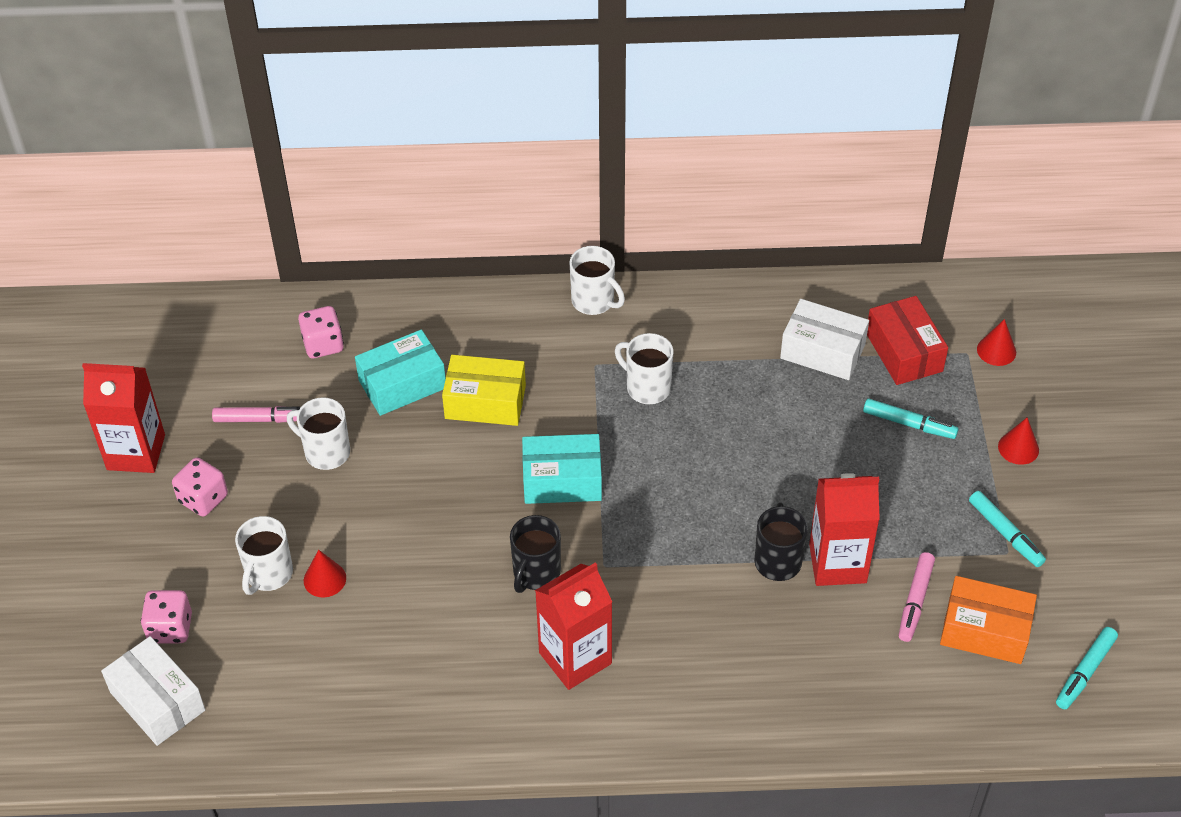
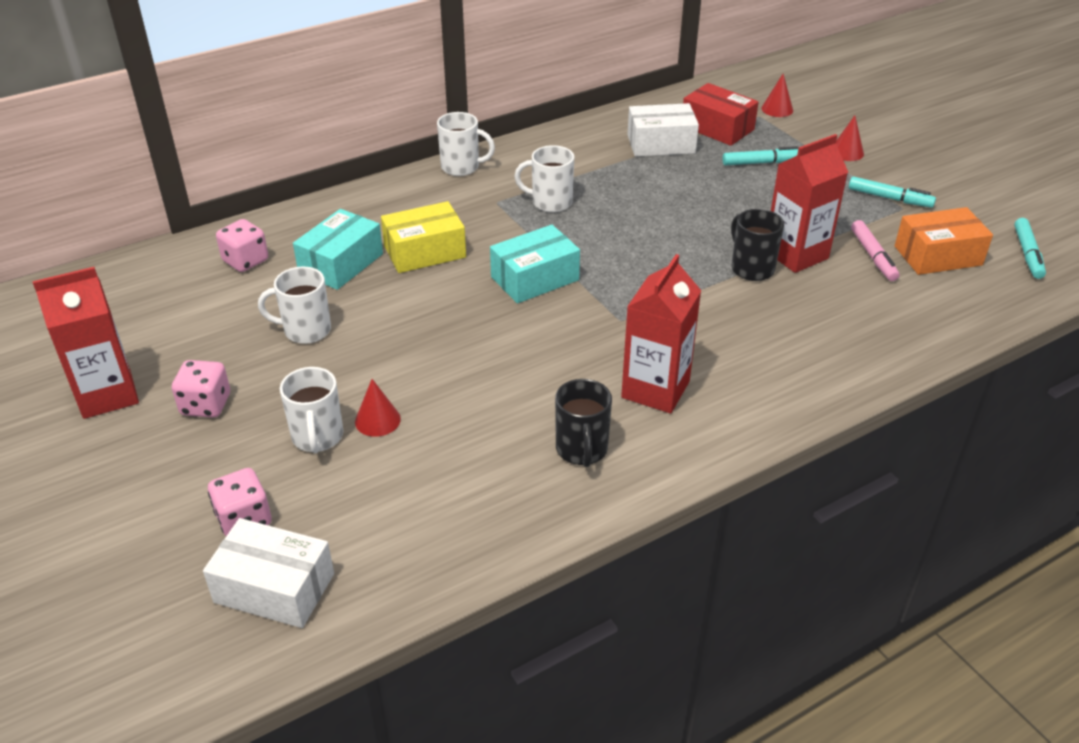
camera: 30 degrees left, 10 degrees down
pink marker [212,406,300,423] -> none
black mug [510,515,561,593] -> black mug moved to [555,379,612,467]

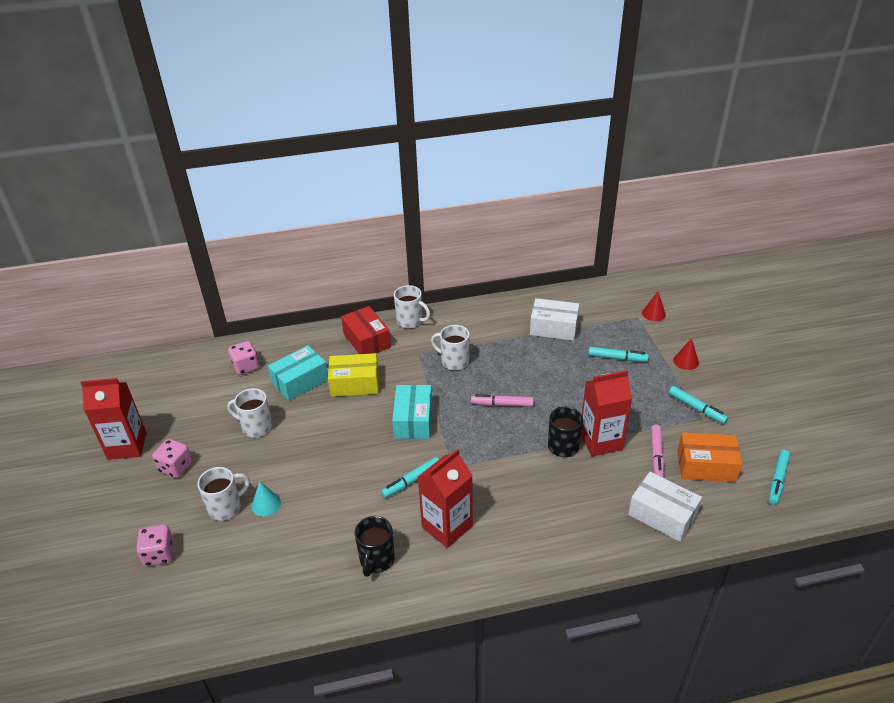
camera: 20 degrees right, 0 degrees up
white box [203,518,334,628] -> white box moved to [628,472,702,542]
white mug [280,367,343,453] -> white mug turned 135 degrees counterclockwise [197,467,250,521]
red cone [355,379,401,437] -> turquoise cone [251,481,281,516]
turquoise box [490,225,580,304] -> turquoise box turned 75 degrees counterclockwise [392,385,432,439]
red box [683,83,759,146] -> red box moved to [341,306,391,354]
none -> turquoise marker [381,457,439,498]
none -> pink marker [471,394,534,407]

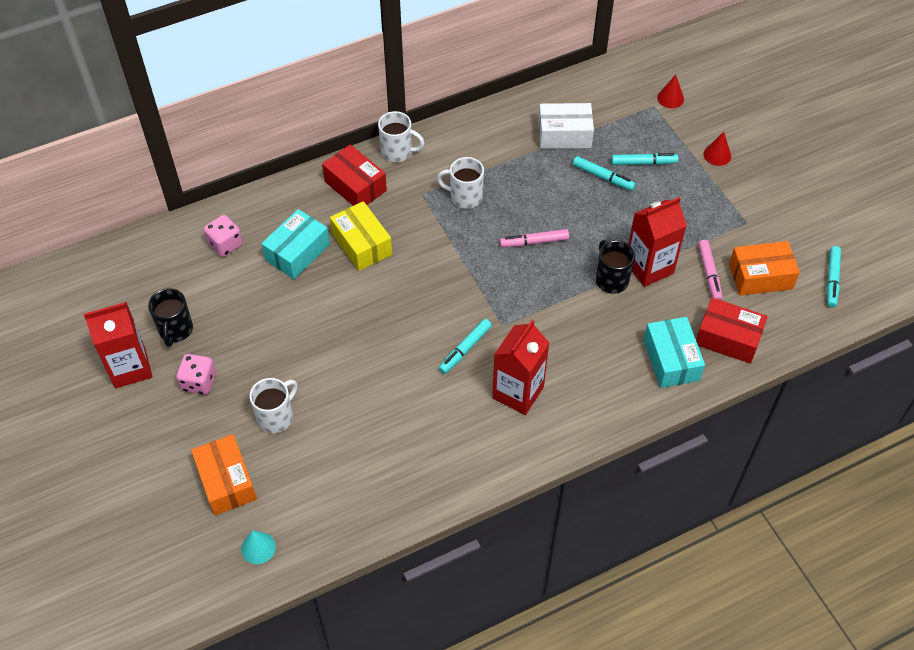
camera: 15 degrees left, 15 degrees up
pink dice [136,524,174,566] -> orange box [191,434,257,515]
white mug [227,388,272,437] -> none
turquoise cone [251,481,281,516] -> turquoise cone moved to [241,531,276,564]
yellow box [328,353,379,397] -> yellow box turned 75 degrees clockwise [330,201,392,271]
black mug [355,516,395,577] -> black mug moved to [148,288,193,347]
turquoise box [392,385,432,439] -> turquoise box moved to [644,317,705,388]
white box [628,472,702,542] -> red box [696,298,768,364]
turquoise marker [669,386,728,424] -> turquoise marker moved to [573,156,636,191]

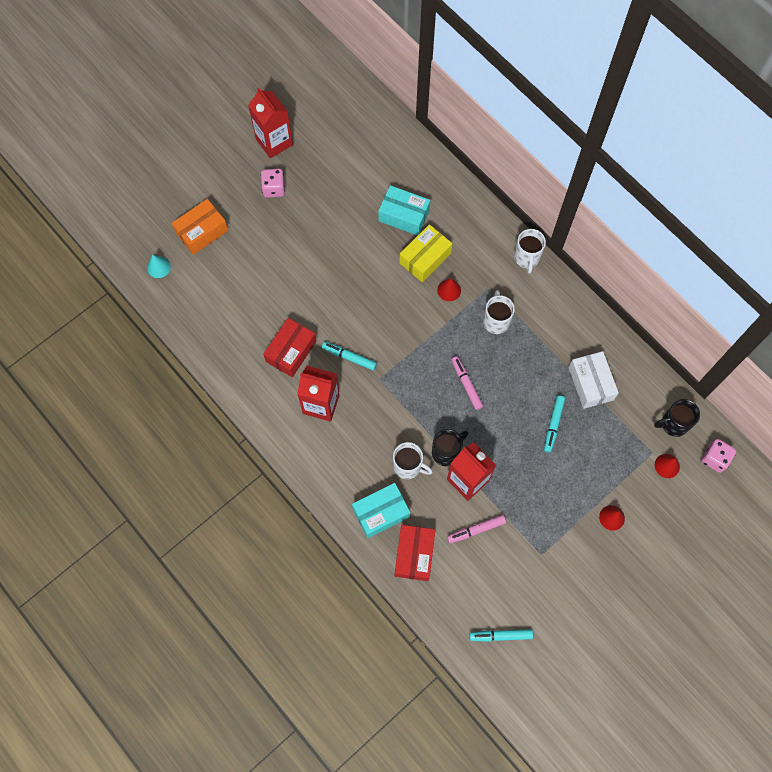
camera: 75 degrees right, 15 degrees up
black mug [148,288,193,347] -> black mug moved to [654,399,700,437]
pink dice [204,215,243,257] -> pink dice moved to [701,439,736,473]
white mug [250,378,298,433] -> white mug moved to [393,442,433,479]
red box [322,144,387,206] -> red box moved to [263,318,317,377]
turquoise marker [611,153,678,165] -> none
orange box [729,241,800,296] -> none
none -> red cone [437,278,461,301]

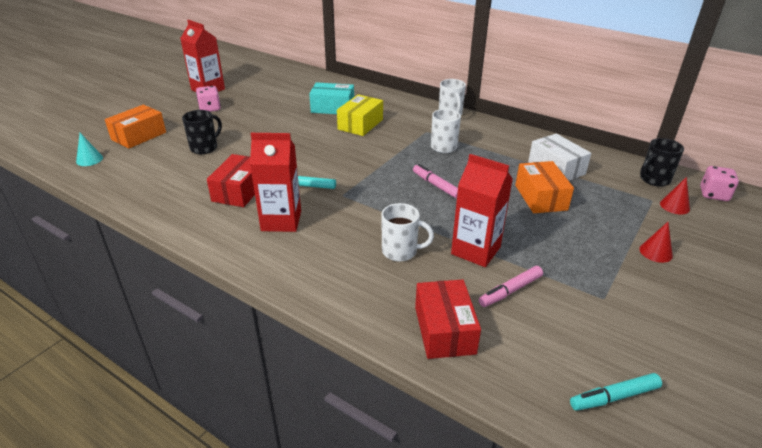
camera: 15 degrees left, 35 degrees down
turquoise box [352,483,410,538] -> none
black mug [432,429,468,466] -> black mug moved to [182,110,222,154]
red cone [437,278,461,301] -> none
turquoise marker [544,396,565,452] -> orange box [515,161,574,213]

